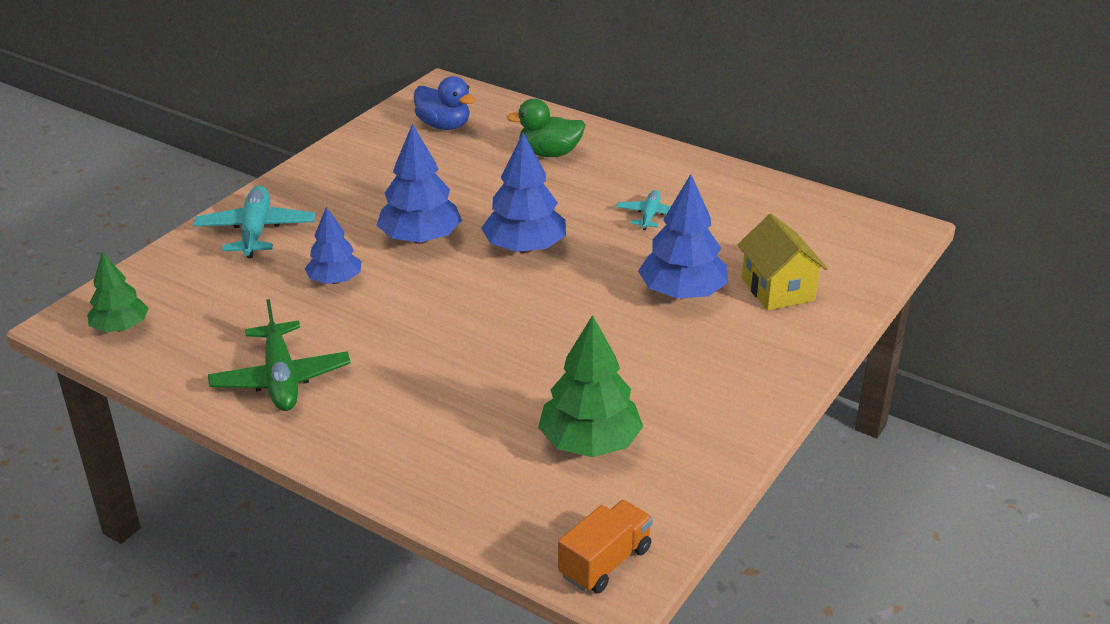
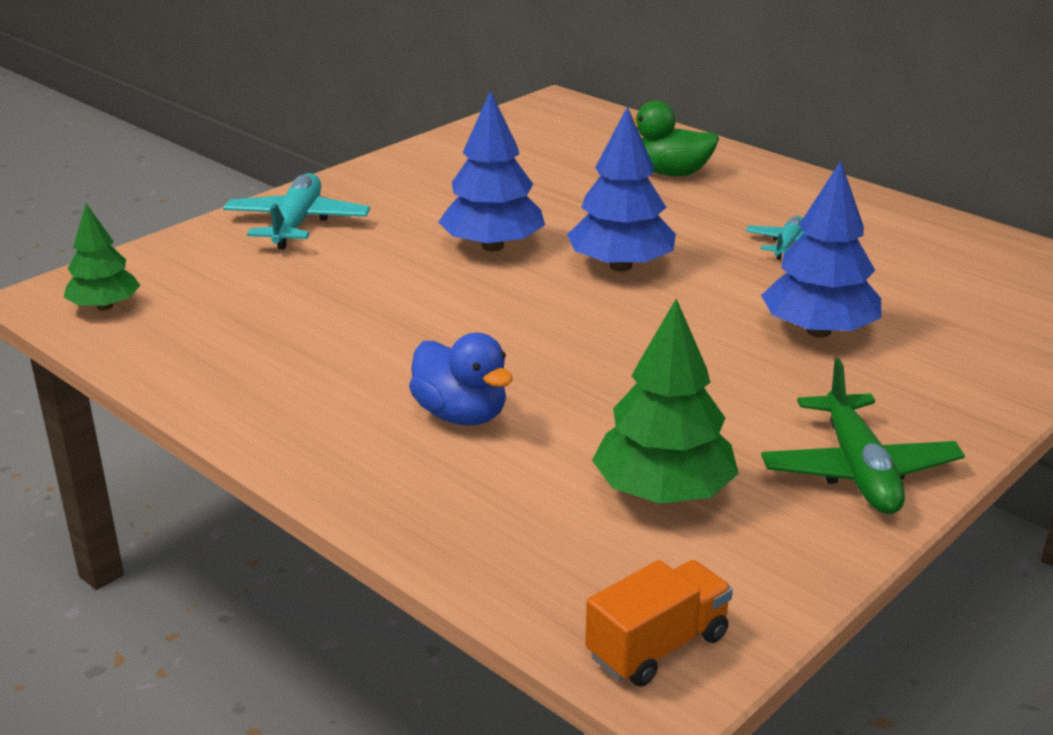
camera: 10 degrees right, 5 degrees down
green plane [208,299,351,411] -> green plane moved to [761,358,965,514]
blue tree [305,207,362,284] -> none
blue duck [414,76,475,130] -> blue duck moved to [409,333,513,425]
yellow house [738,214,828,311] -> none

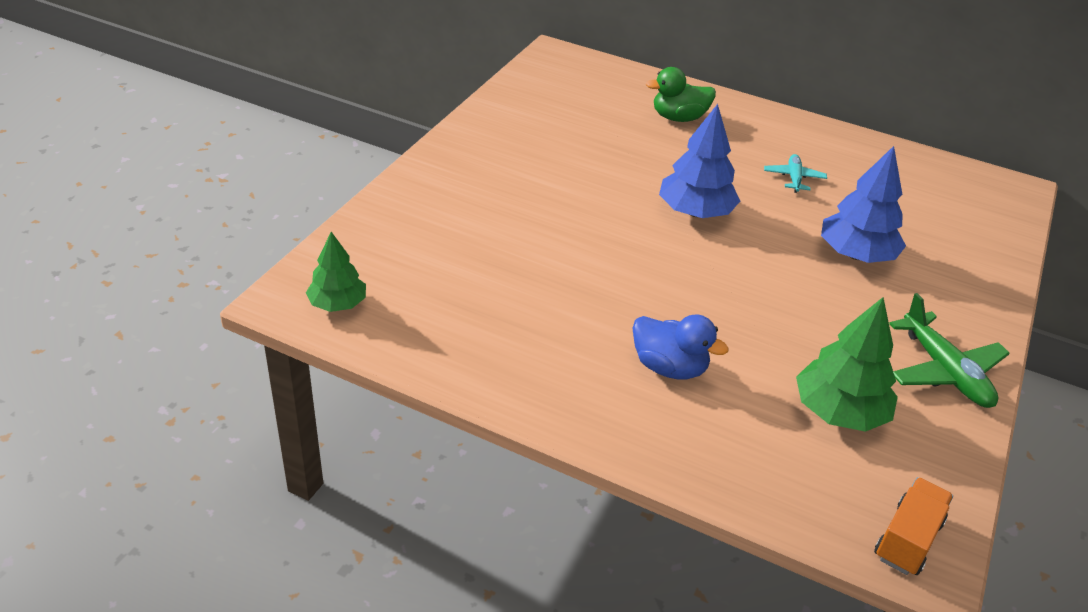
camera: 20 degrees left, 10 degrees up
turquoise plane [223,173,370,249] -> none
blue tree [438,90,545,252] -> none

